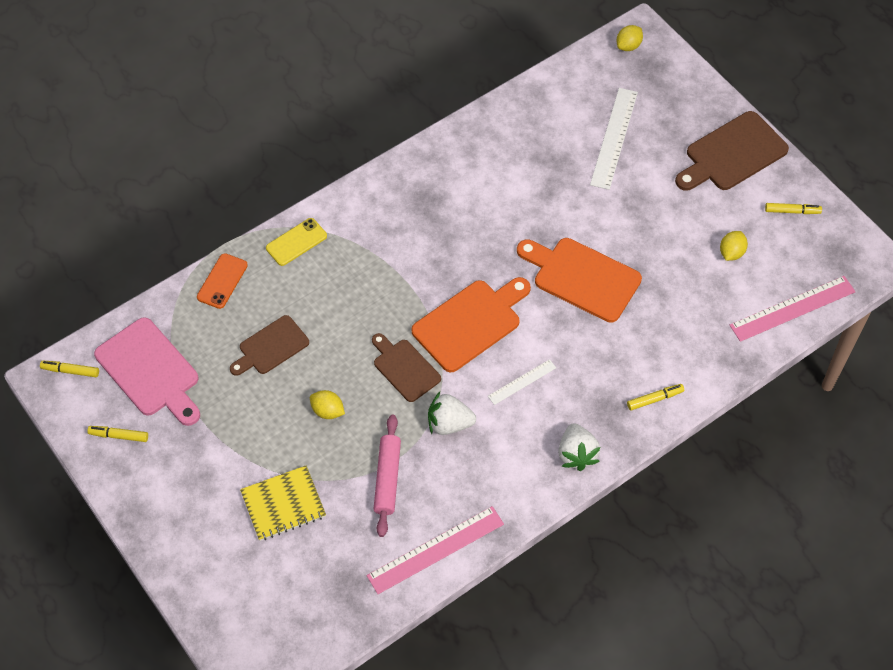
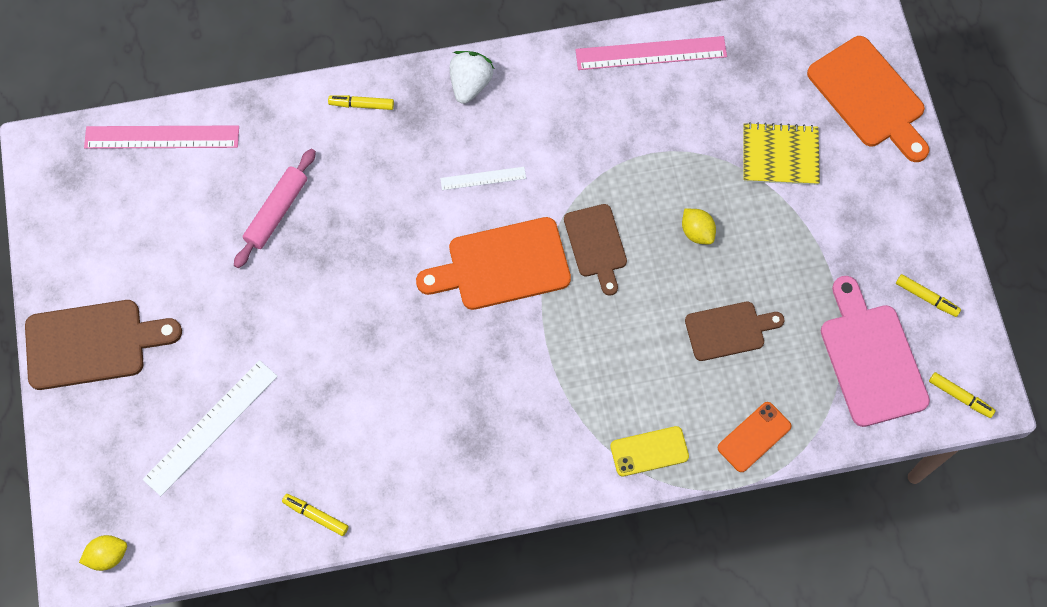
camera: 155 degrees left, 10 degrees up
pink rolling pin [374,415,401,537] -> pink rolling pin moved to [234,149,316,268]
white strawberry [428,392,476,435] -> none
orange cutting board [517,238,642,323] -> orange cutting board moved to [807,36,929,162]
yellow lemon [720,231,748,261] -> none
yellow marker [765,203,822,214] -> yellow marker moved to [282,494,349,536]

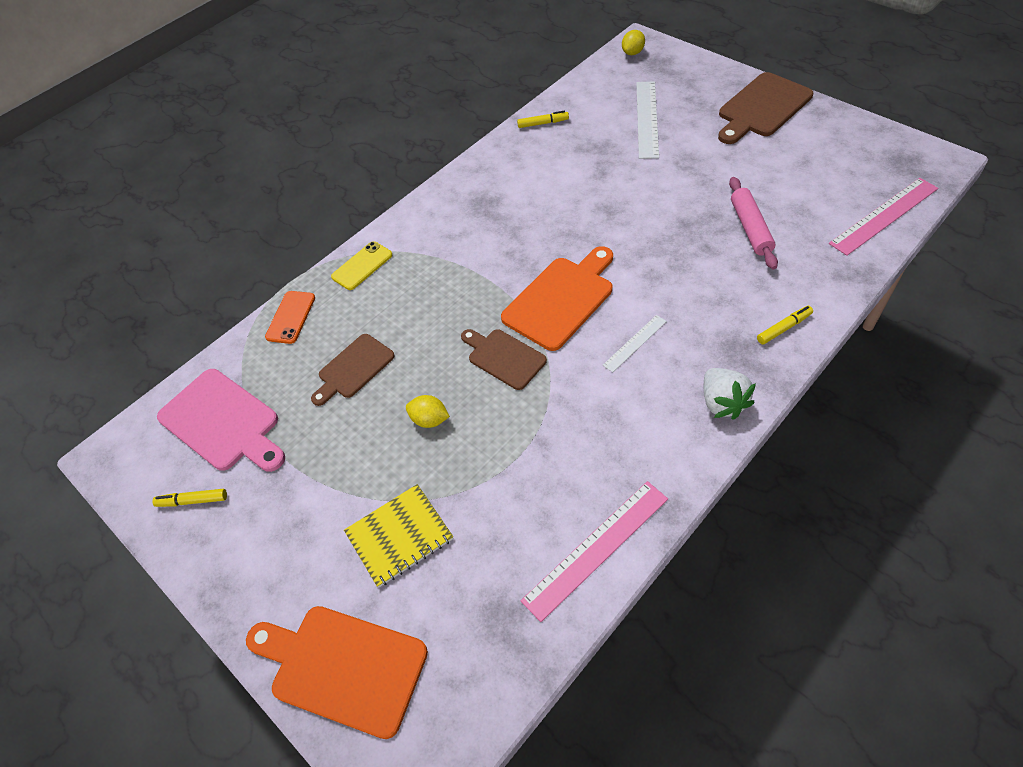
camera: 150 degrees right, 15 degrees down
yellow marker [929,372,996,418] -> none

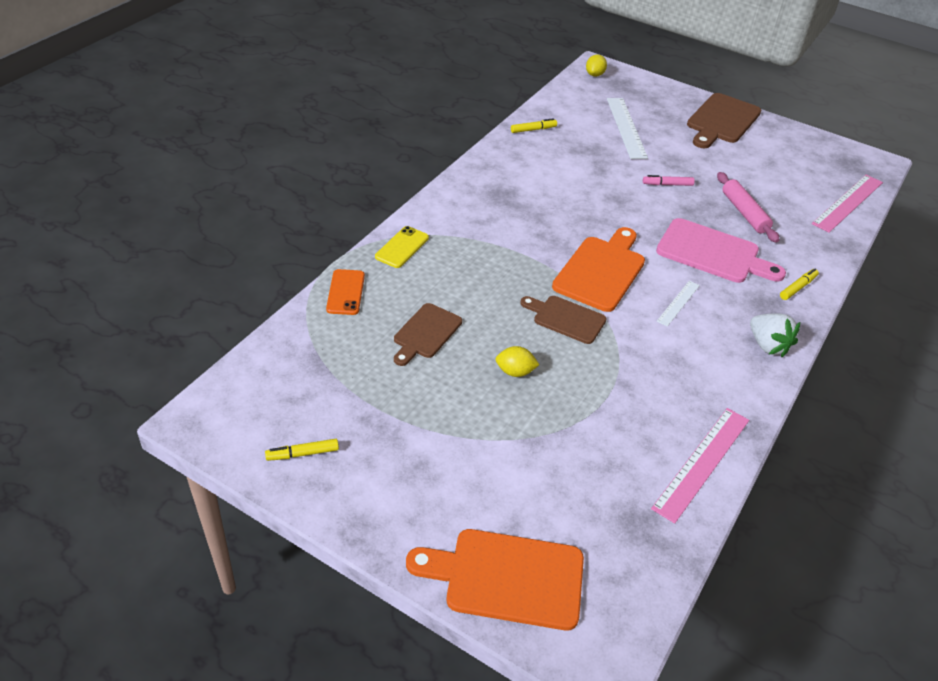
camera: 20 degrees left, 10 degrees down
pink cutting board [157,369,285,472] -> pink cutting board moved to [656,218,786,283]
yellow notebook [344,484,453,588] -> none
none -> pink marker [643,175,695,186]

